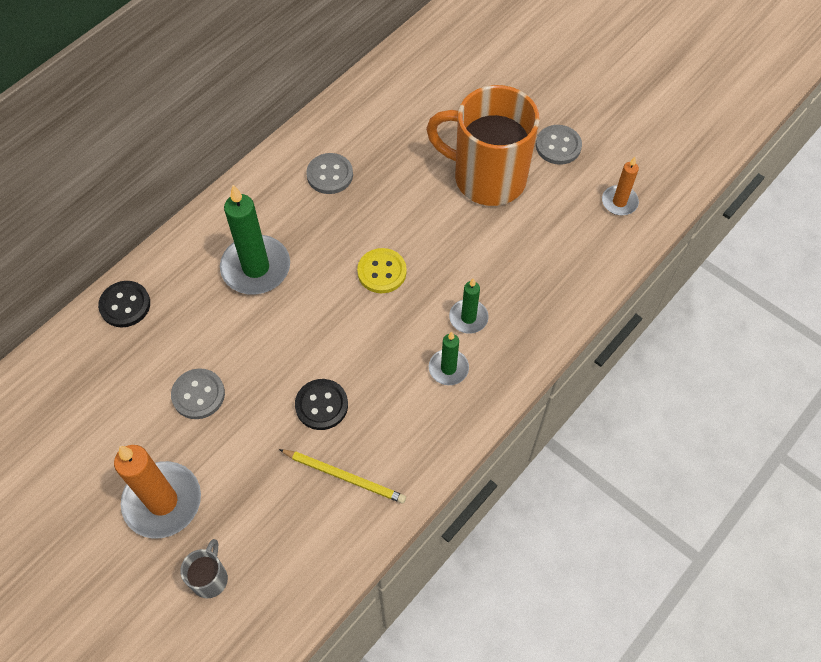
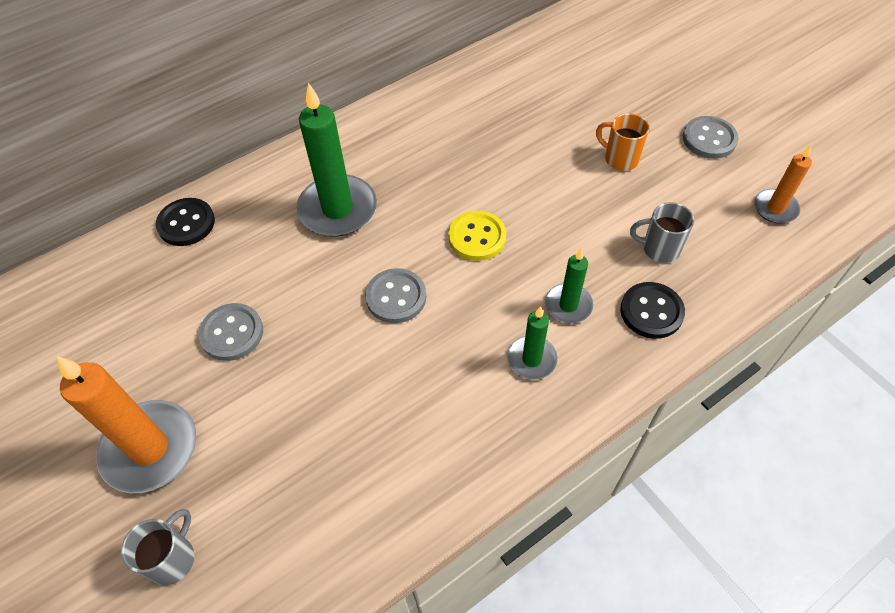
camera: 15 degrees right, 5 degrees down
yellow pencil [279,449,406,504] -> none
black button [295,379,348,430] -> black button moved to [620,282,685,339]
grey button [306,153,353,194] -> grey button moved to [365,268,426,323]
orange mug [426,85,540,206] -> orange mug [596,113,650,171], size x0.41
none -> grey mug [630,202,694,263]

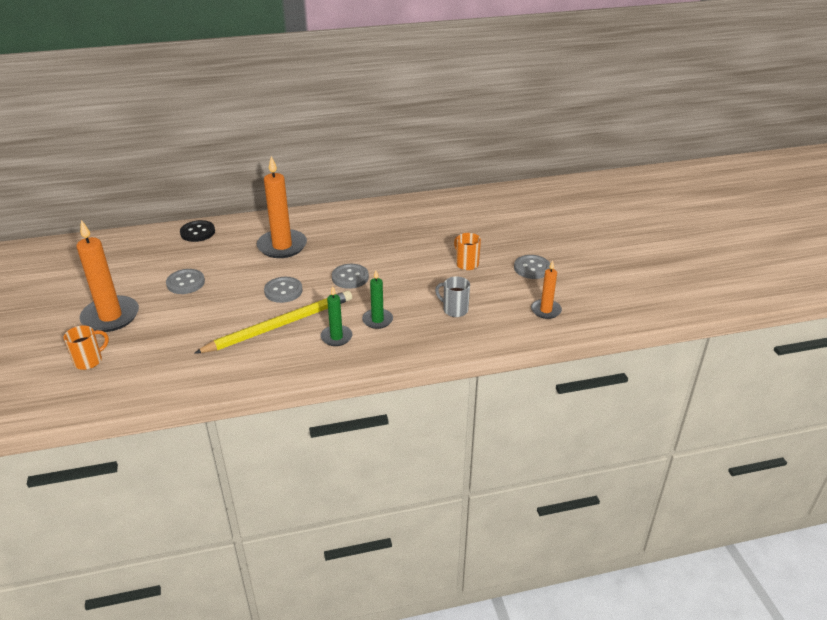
camera: 20 degrees right, 20 degrees down
grey mug [121,509,194,585] -> orange mug [64,325,109,370]
green candle [296,83,377,237] -> orange candle [257,156,307,258]
yellow button [448,211,506,261] -> grey button [332,264,369,289]
black button [620,282,685,339] -> none
none -> yellow pencil [194,290,352,354]

